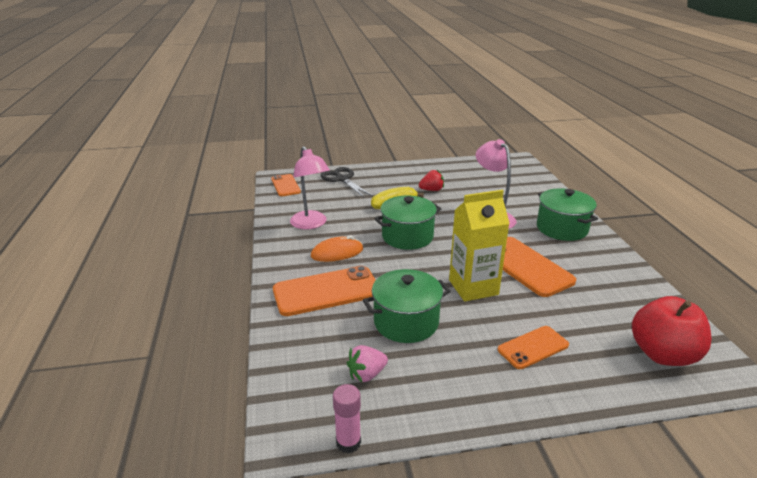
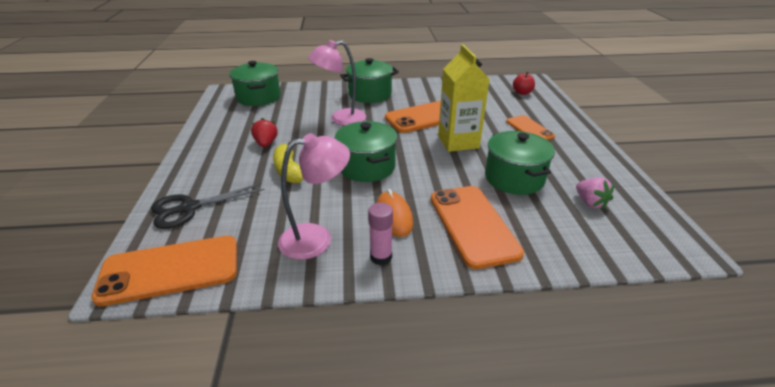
camera: 85 degrees left, 5 degrees up
orange phone [271,174,301,196] -> orange phone [91,236,237,306], size x1.68
pink glue stick [333,384,361,453] -> pink glue stick moved to [368,203,393,265]
red apple [632,296,712,366] -> red apple [513,72,535,95], size x0.51
none -> green pot [229,61,281,106]

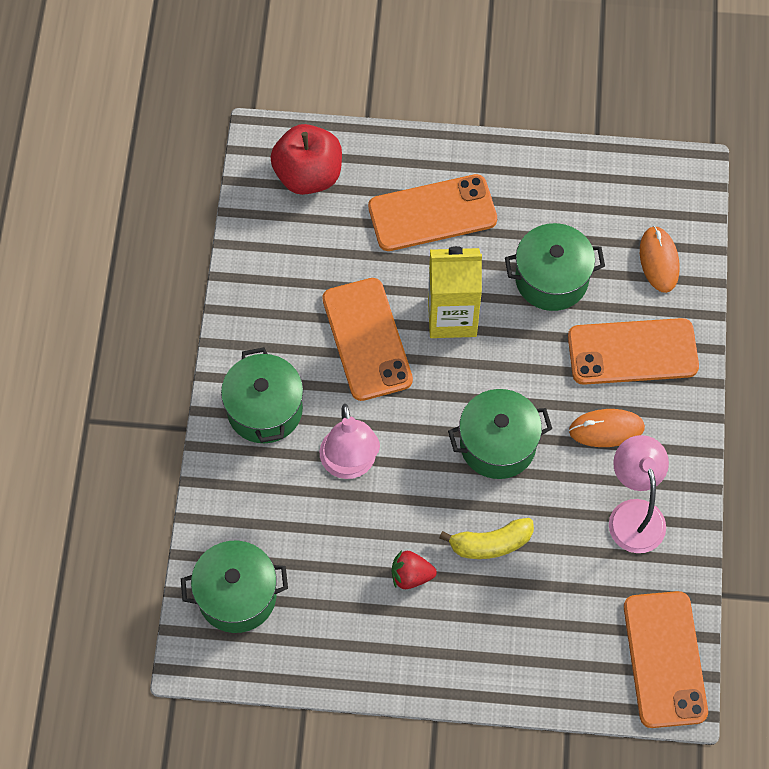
camera: 80 degrees left, 30 degrees up
black scissors [151,183,265,229] -> none
pink glue stick [368,203,393,265] -> none
orange phone [506,115,555,140] -> orange phone [368,174,497,251], size x1.68
red apple [513,72,535,95] -> red apple [270,124,342,195], size x1.97
pink strawberry [576,177,614,210] -> none
none -> orange mouse [640,226,680,293]

